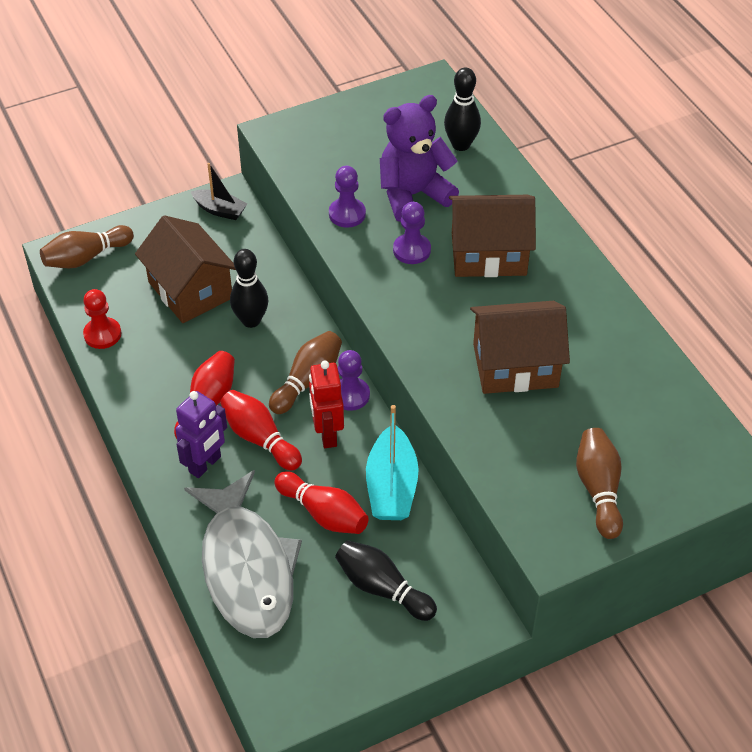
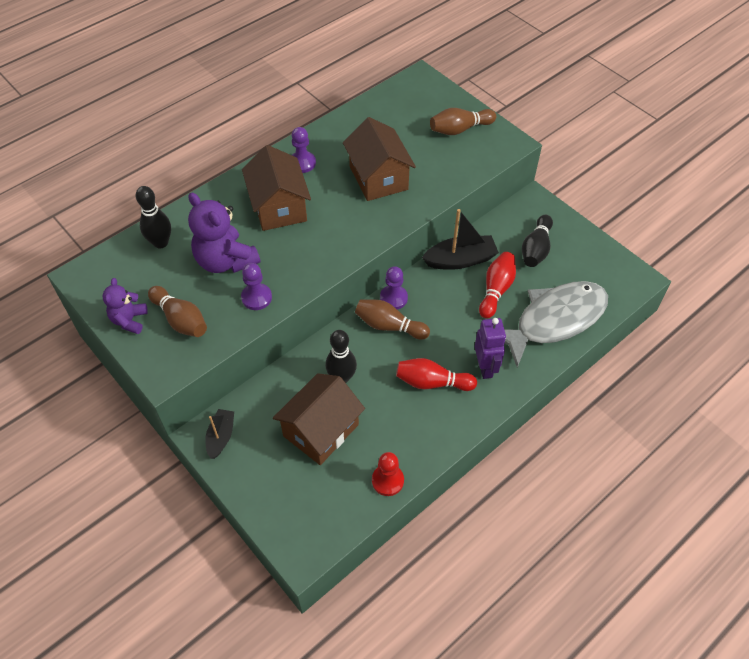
camera: 105 degrees left, 5 degrees up
brown bowling pin [40,225,134,268] -> brown bowling pin moved to [148,286,207,337]
purple robot [175,391,227,478] -> purple robot turned 60 degrees clockwise [475,318,506,379]
red bowling pin [220,390,302,471] -> none
red robot [309,361,344,448] -> none
turquoise boat [366,405,419,520] -> black boat [422,209,499,270]
purple pawn [393,202,431,264] -> purple pawn moved to [292,127,316,173]
none -> purple teddy bear [102,278,148,334]

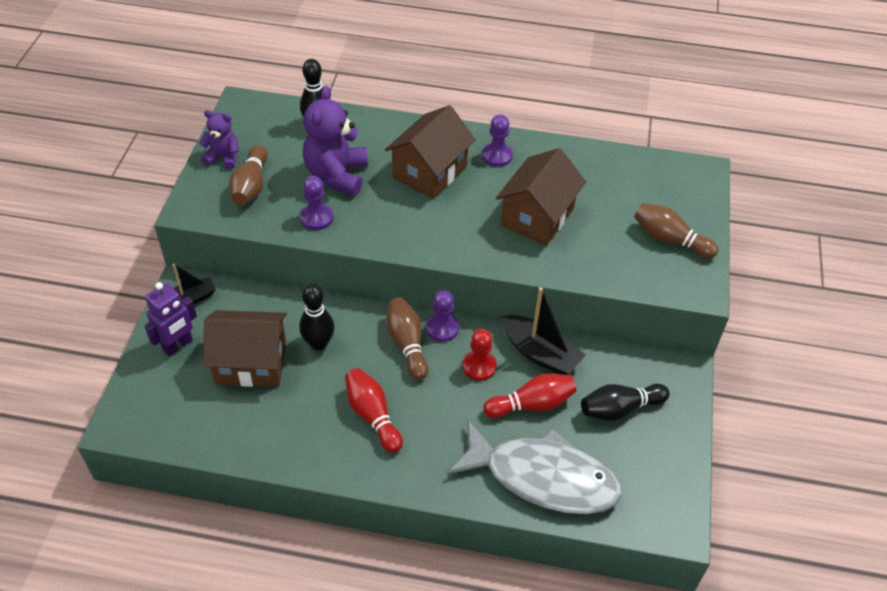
camera: 50 degrees right, 5 degrees down
purple teddy bear [102,278,148,334] -> purple teddy bear turned 45 degrees clockwise [199,110,239,170]
red pawn [372,452,404,496] -> red pawn moved to [462,329,497,381]
purple robot [475,318,506,379] -> purple robot moved to [145,282,197,357]

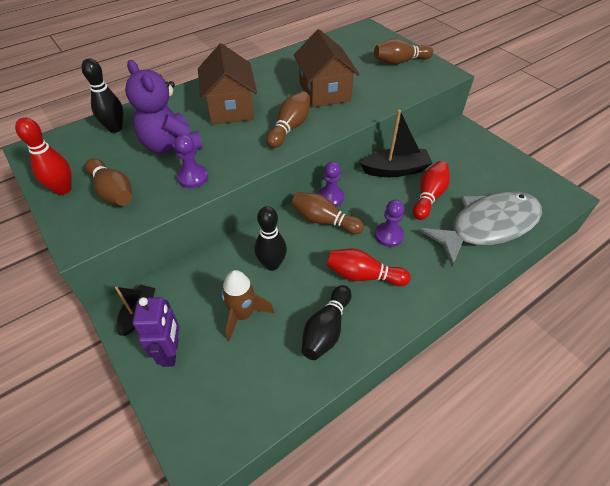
camera: 45 degrees left, 0 degrees up
purple teddy bear [199,110,239,170] -> red bowling pin [15,117,72,195]
brown house [203,310,287,387] -> brown rocket [222,270,274,341]
red pawn [462,329,497,381] -> none
purple pawn [482,114,513,167] -> purple pawn moved to [375,200,404,247]
black bowling pin [581,384,670,421] -> black bowling pin moved to [301,285,351,360]
none -> brown bowling pin [266,91,310,148]

